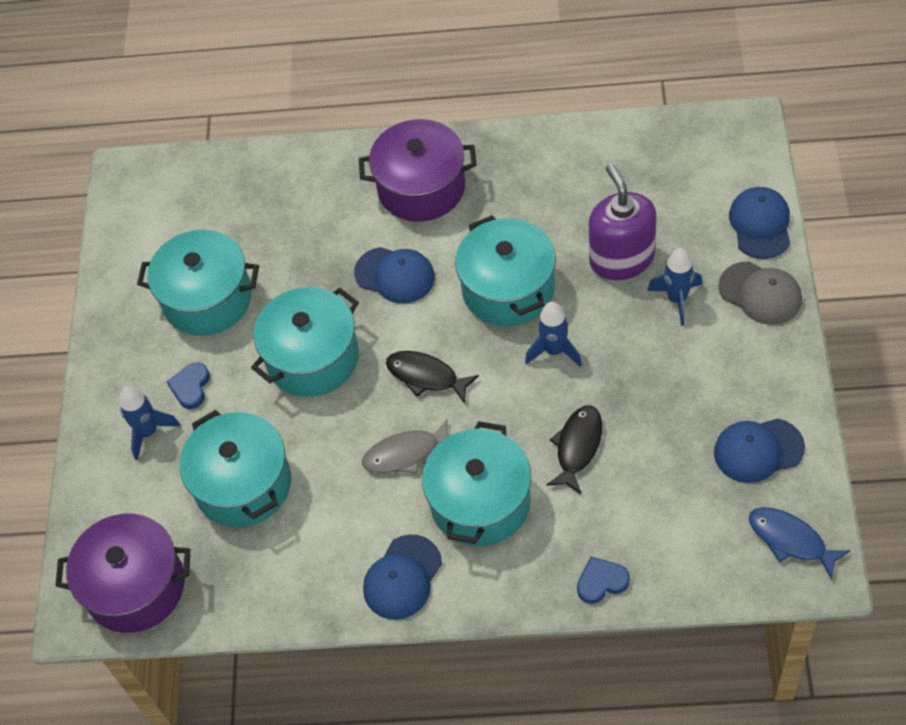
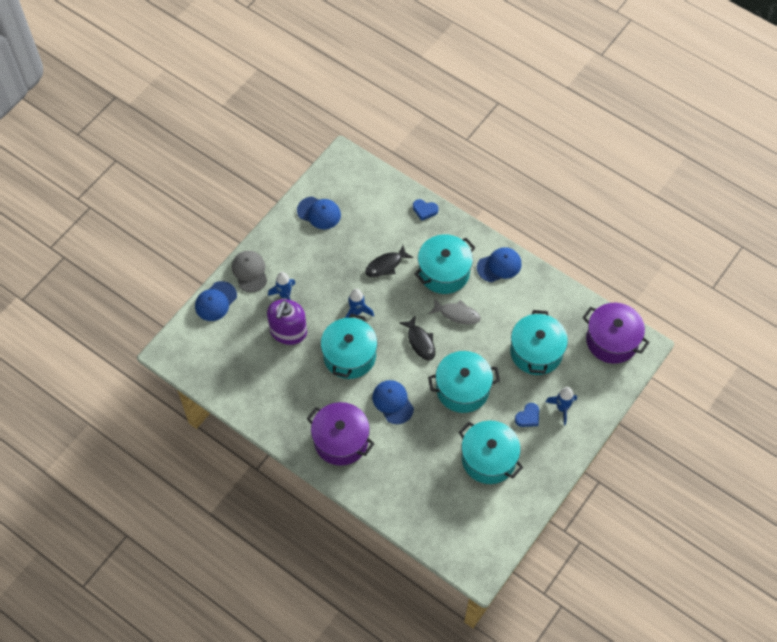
camera: 150 degrees left, 5 degrees up
blue fish [749,507,850,580] -> none

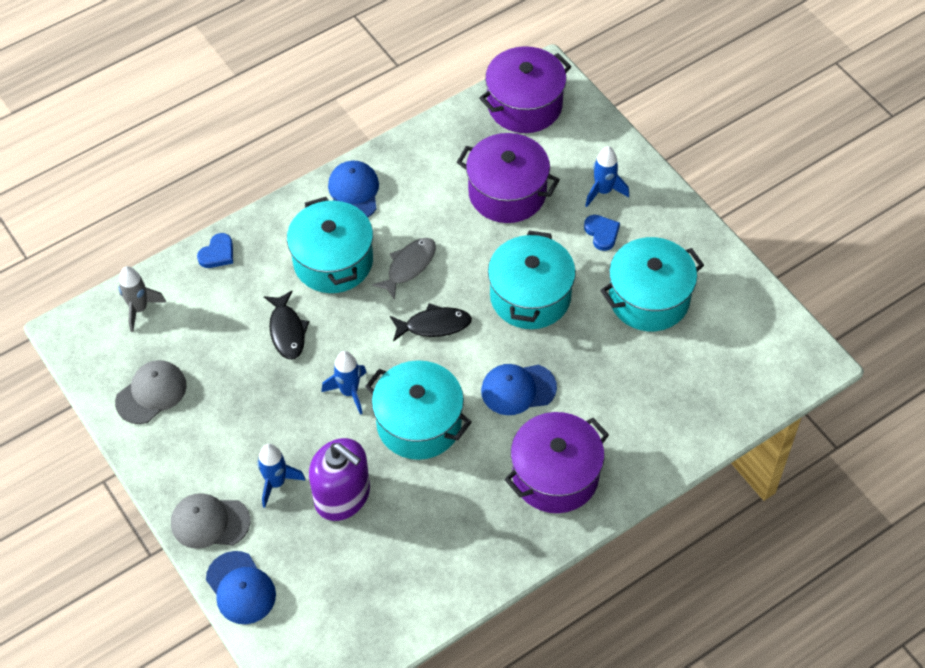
camera: 70 degrees left, 5 degrees down
blue cap [297,196,341,229] -> grey cap [115,360,187,424]
turquoise pot [510,310,568,375] -> purple pot [457,133,560,223]
none -> grey rocket [118,266,166,332]

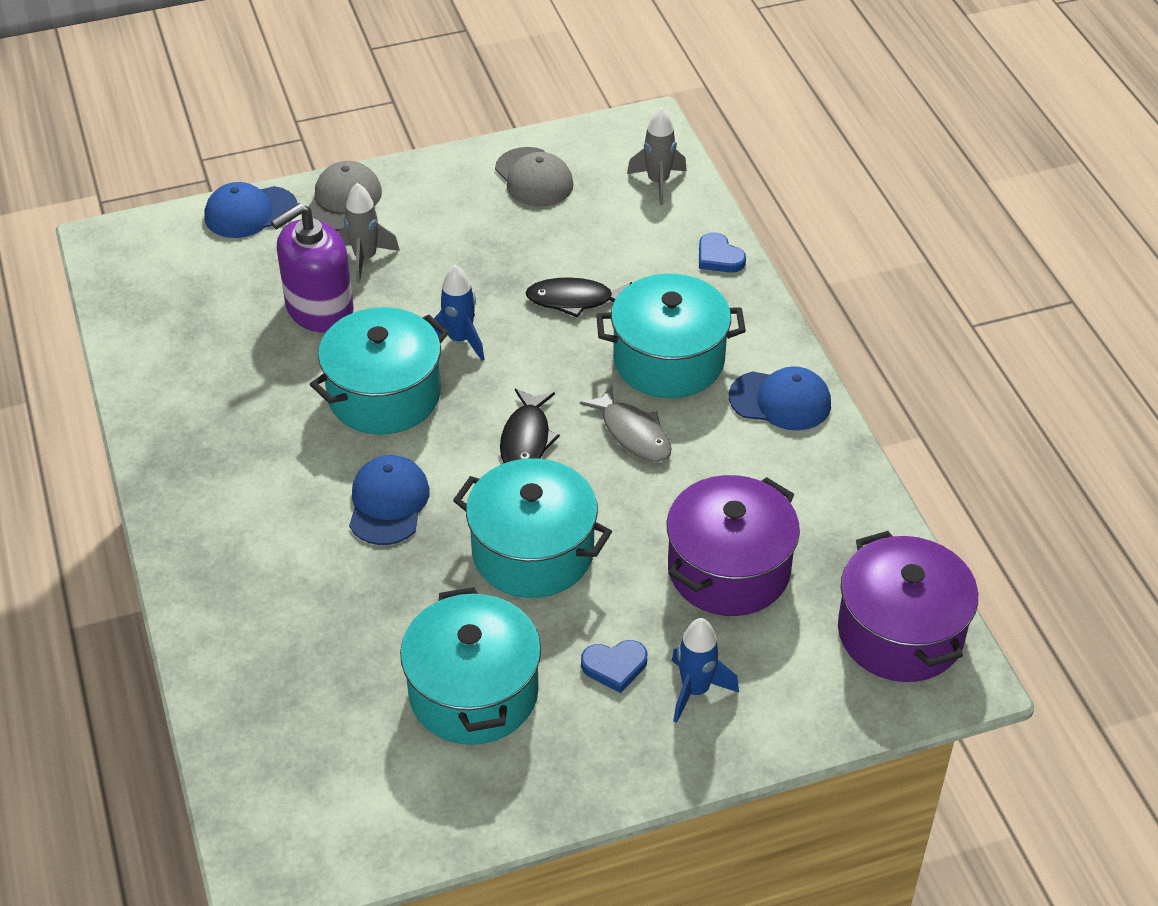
camera: 105 degrees right, 10 degrees down
blue rocket [257,444,306,508] -> grey rocket [339,183,400,283]
purple pot [504,412,609,513] -> none

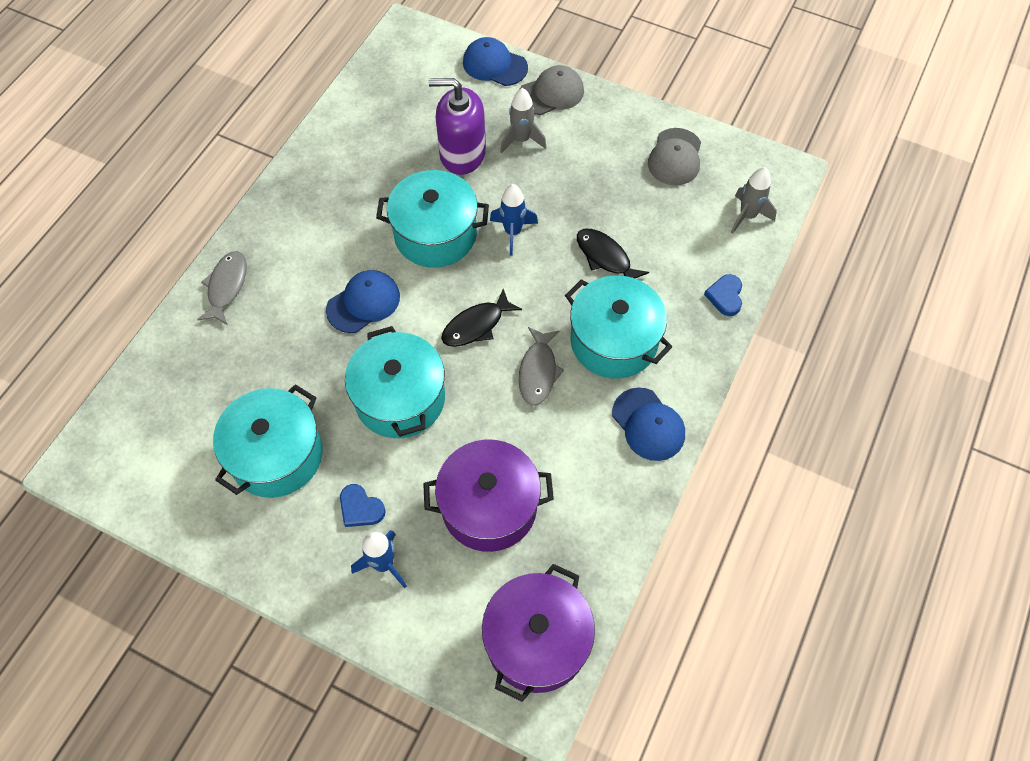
camera: 45 degrees right, 15 degrees up
none -> grey fish [197,251,247,325]

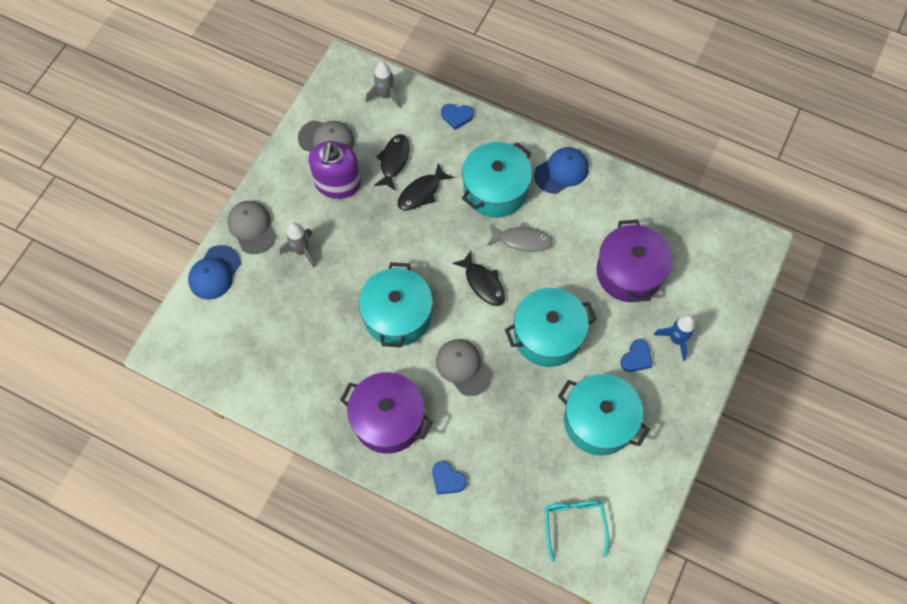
camera: 90 degrees left, 5 degrees up
grey fish [197,251,247,325] -> blue heart [432,461,467,494]
blue cap [326,270,400,333] -> grey cap [436,339,492,396]
purple soap dispenser [429,78,486,175] -> purple soap dispenser moved to [309,141,361,199]
purple pot [482,564,595,702] -> purple pot moved to [340,372,433,454]
blue rocket [490,184,538,255] -> none
none -> black fish [374,134,410,191]
none -> turquoise glasses [545,500,609,562]

